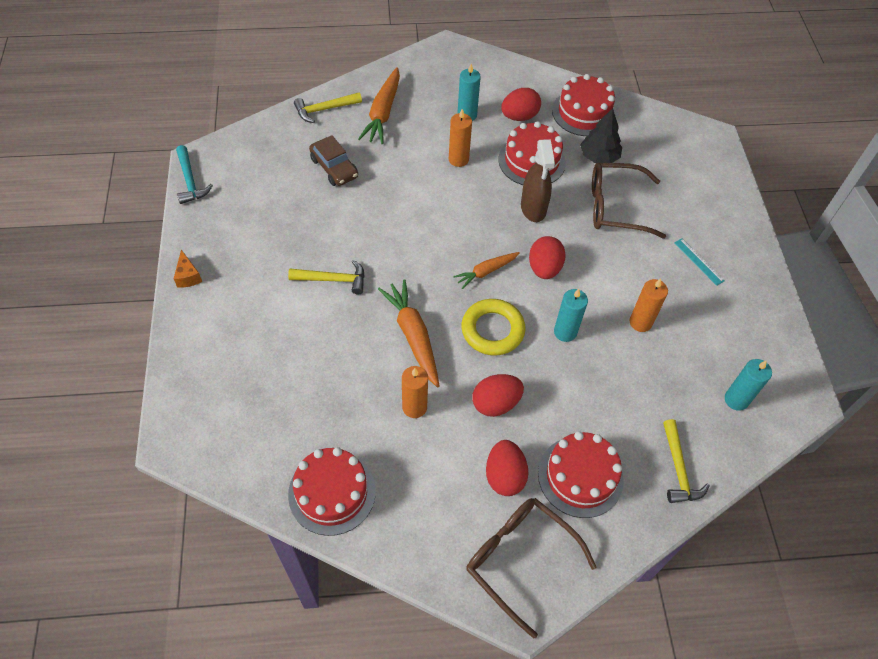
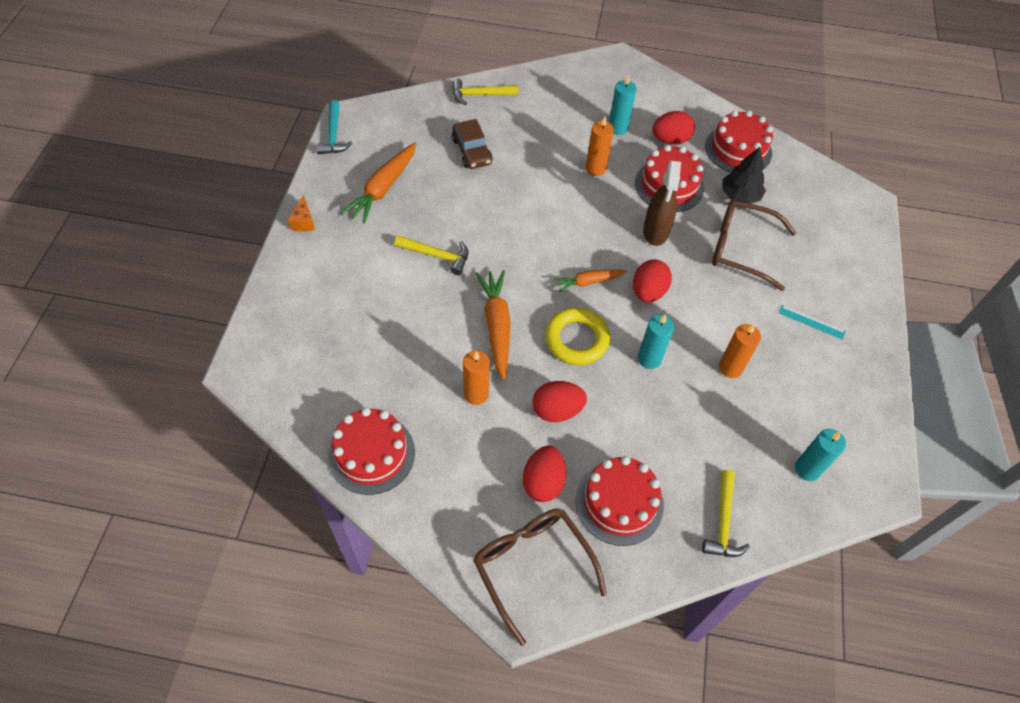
camera: 15 degrees right, 0 degrees up
orange carrot [358,67,400,144] -> orange carrot moved to [341,142,416,224]
turquoise ruler [674,238,724,286] -> turquoise ruler turned 45 degrees counterclockwise [779,305,846,340]

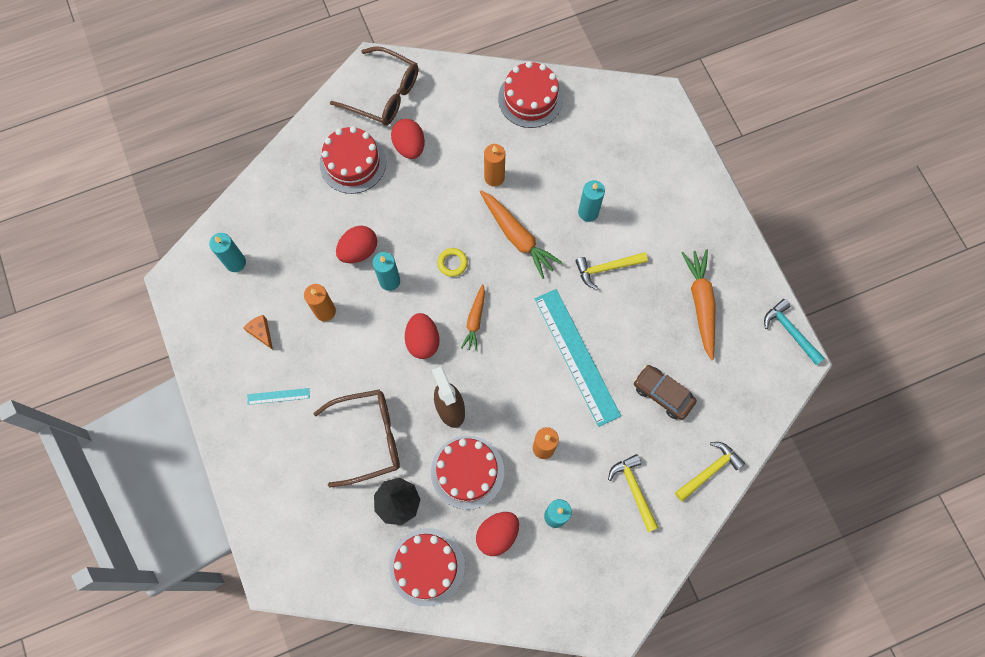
camera: 150 degrees right, 15 degrees up
orange cheese [288,195,315,231] -> orange cheese moved to [243,315,273,350]
red egg [533,381,587,422] -> red egg moved to [336,226,377,263]
yellow ring [545,307,610,365] -> yellow ring [437,248,468,277], size x0.53
orange carrot [553,270,627,293] -> orange carrot turned 150 degrees clockwise [461,284,485,351]
yellow hammer [702,470,750,557] -> yellow hammer moved to [608,454,659,532]
none -> turquoise ruler [535,289,621,427]
none -> turquoise candle [578,180,605,222]

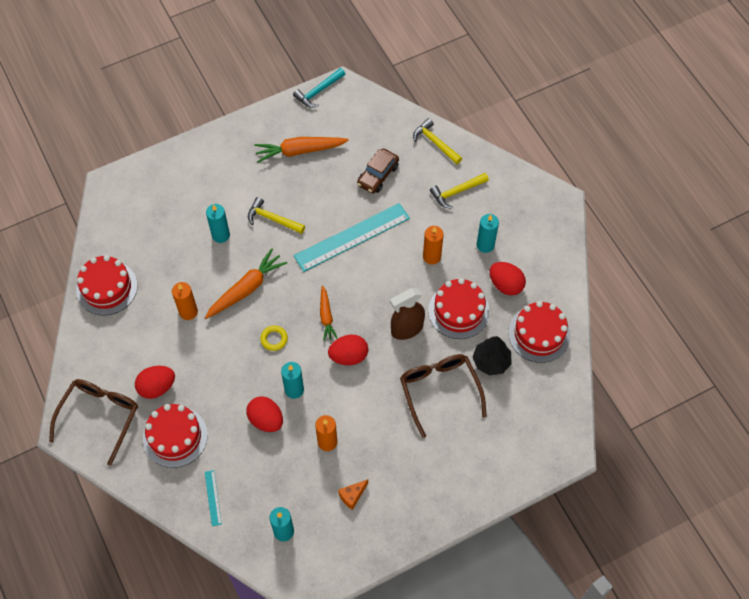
camera: 95 degrees left, 10 degrees down
turquoise ruler [247,388,310,405] -> turquoise ruler moved to [205,470,222,526]
orange carrot [461,284,485,351] -> orange carrot turned 75 degrees clockwise [320,285,338,341]
yellow hammer [575,252,648,289] -> yellow hammer turned 135 degrees clockwise [248,197,305,234]

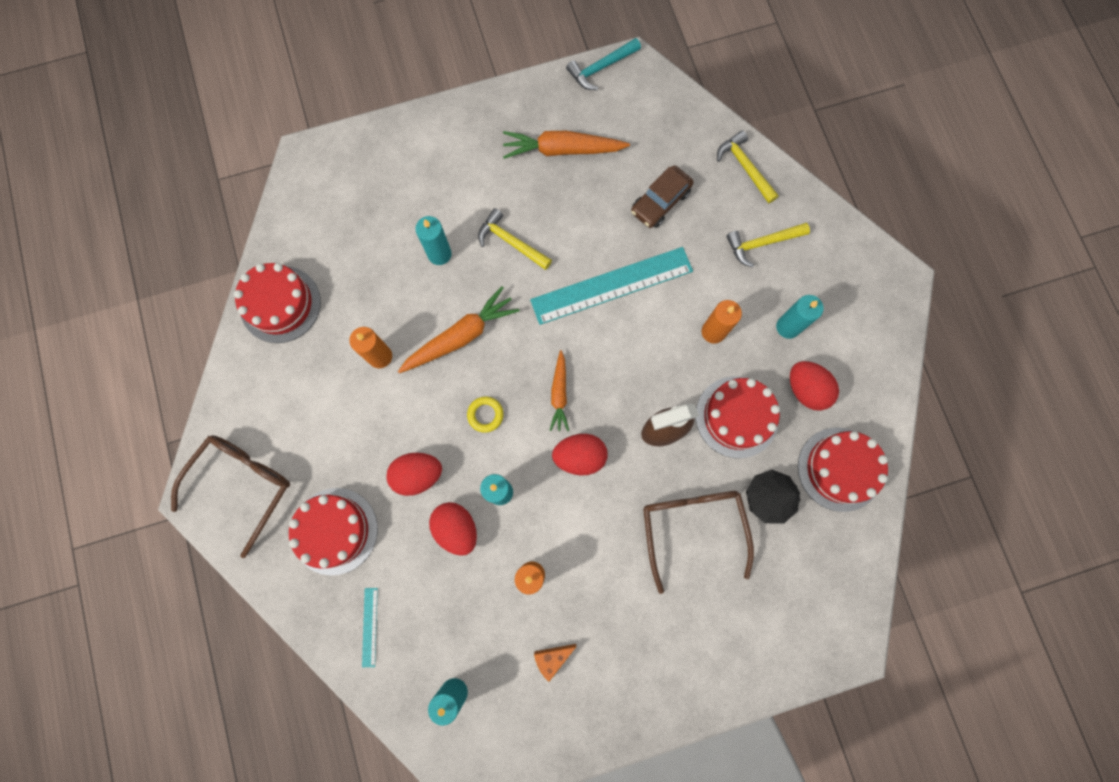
camera: 10 degrees right, 15 degrees up
red egg [135,366,175,399] -> red egg moved to [386,453,442,496]

